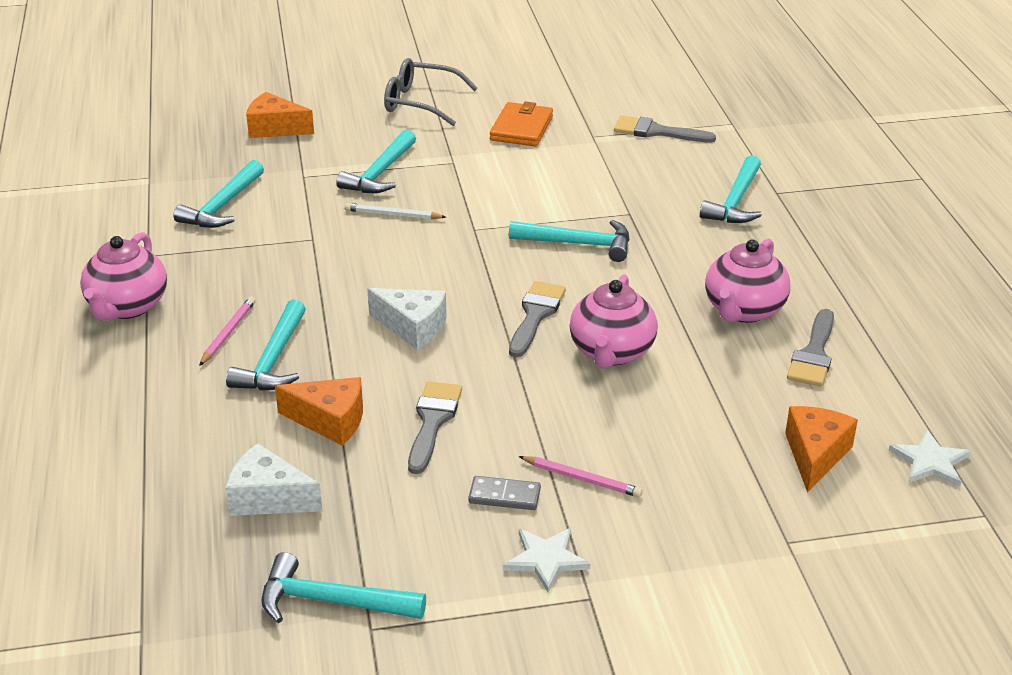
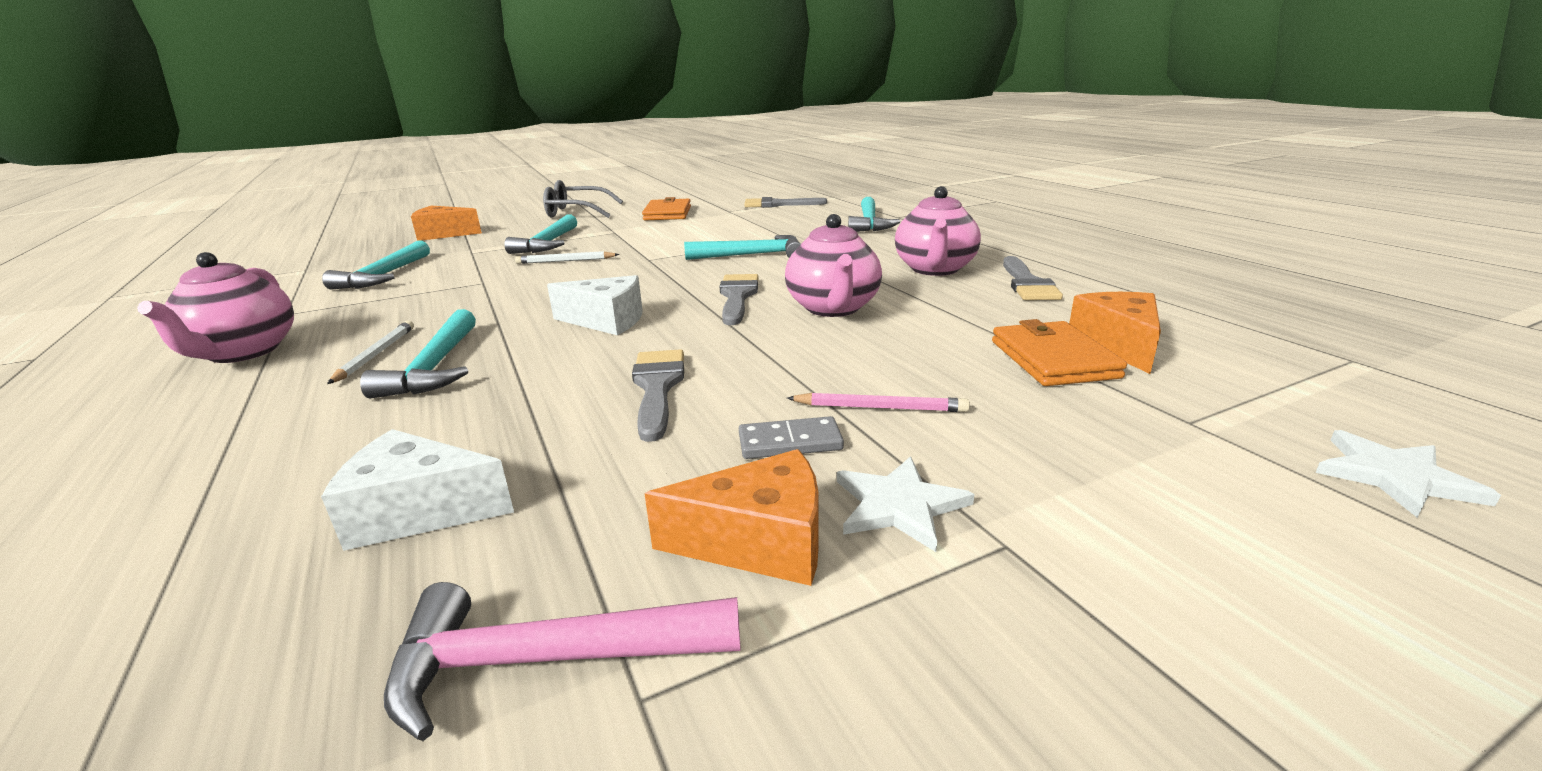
camera: 15 degrees left, 10 degrees down
pink pencil [199,297,256,366] -> white pencil [327,320,414,384]
turquoise hammer [261,552,426,623] -> pink hammer [384,582,740,741]
orange cheese [275,377,363,445] -> orange cheese moved to [645,449,819,586]
white star [888,430,971,487] -> white star moved to [1315,430,1501,518]
none -> orange wallet [992,319,1127,386]

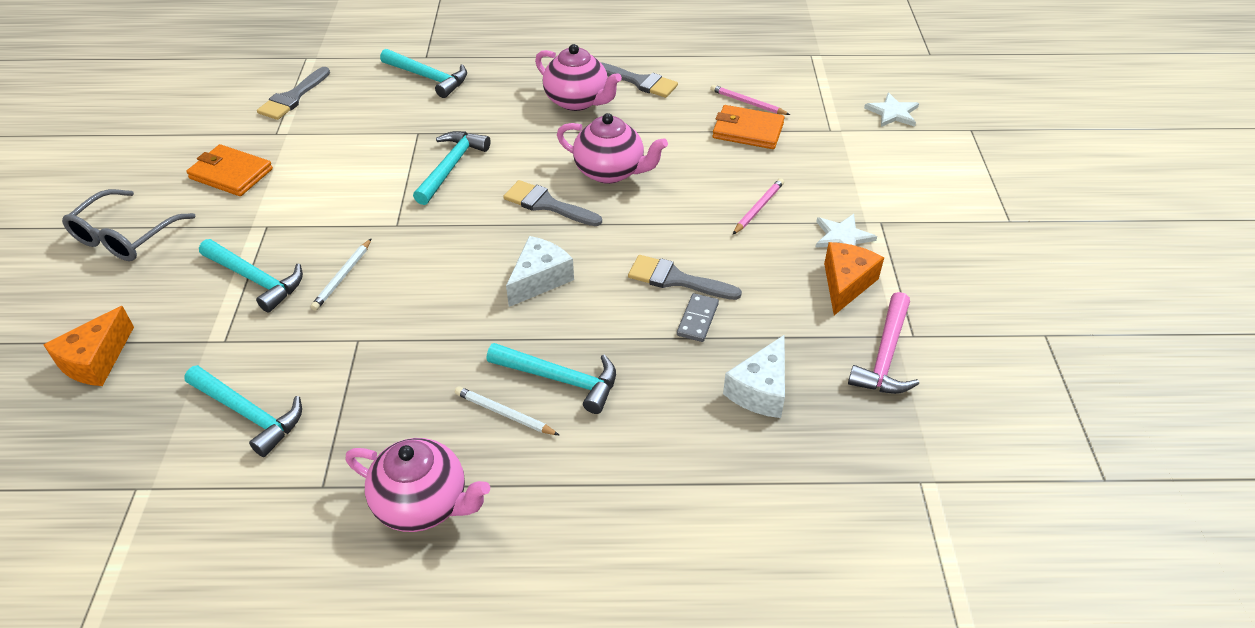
camera: 65 degrees left, 20 degrees up
grey domino [739,416,844,459] -> grey domino moved to [677,293,719,342]
orange cheese [1069,292,1161,374] -> pink pencil [710,85,790,115]

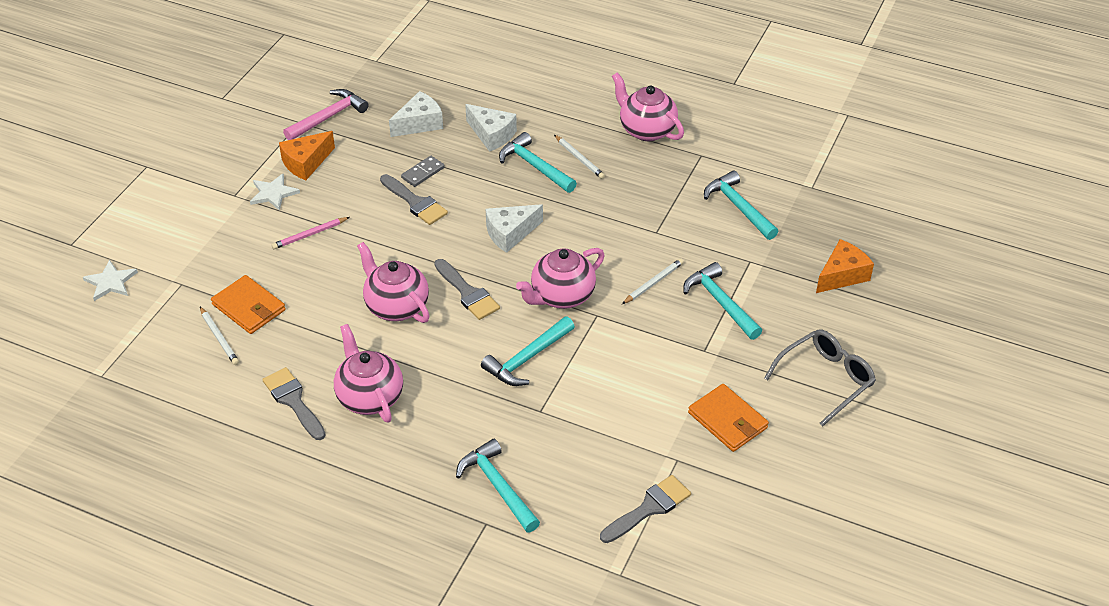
camera: 155 degrees left, 0 degrees up
pink pencil [710,85,790,115] -> white pencil [200,307,239,365]
none -> white cheese [465,104,517,152]
none -> pink teapot [516,248,605,309]

